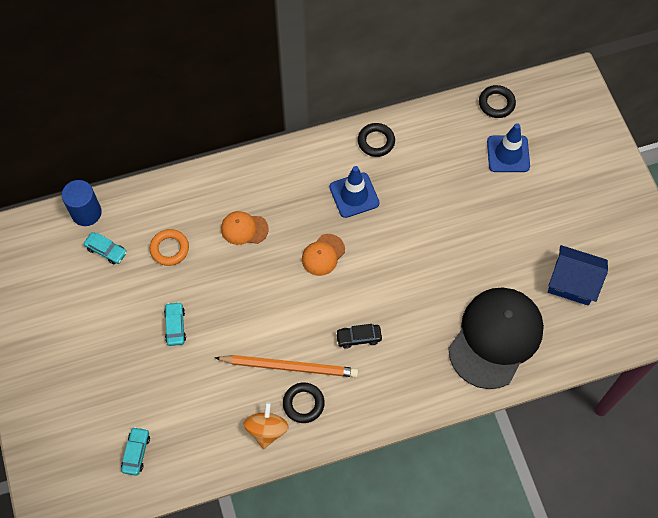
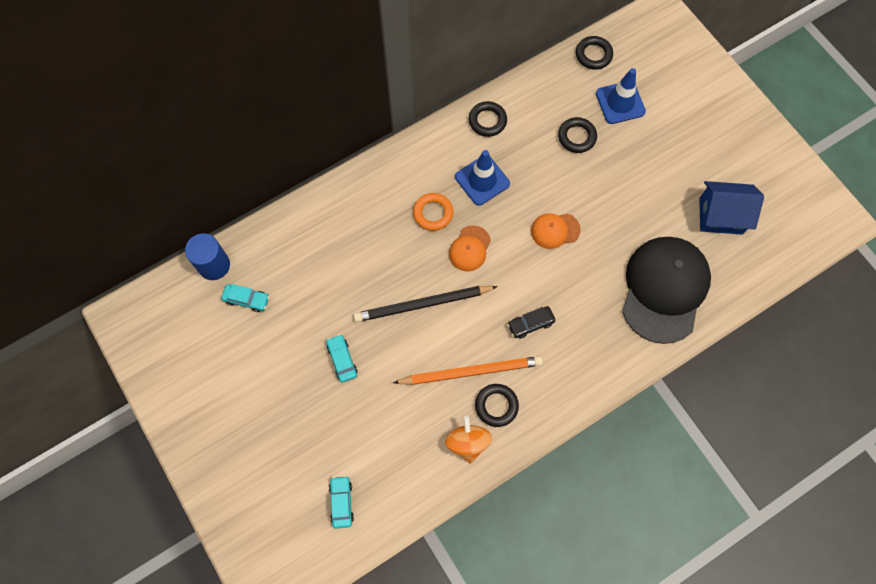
camera: 15 degrees left, 5 degrees up
orange ring [150,229,189,266] -> orange ring moved to [413,193,453,231]
orange cap [221,211,269,245] -> orange cap moved to [531,213,581,249]
none -> black pencil [354,286,498,322]
none -> black ring [558,117,597,153]

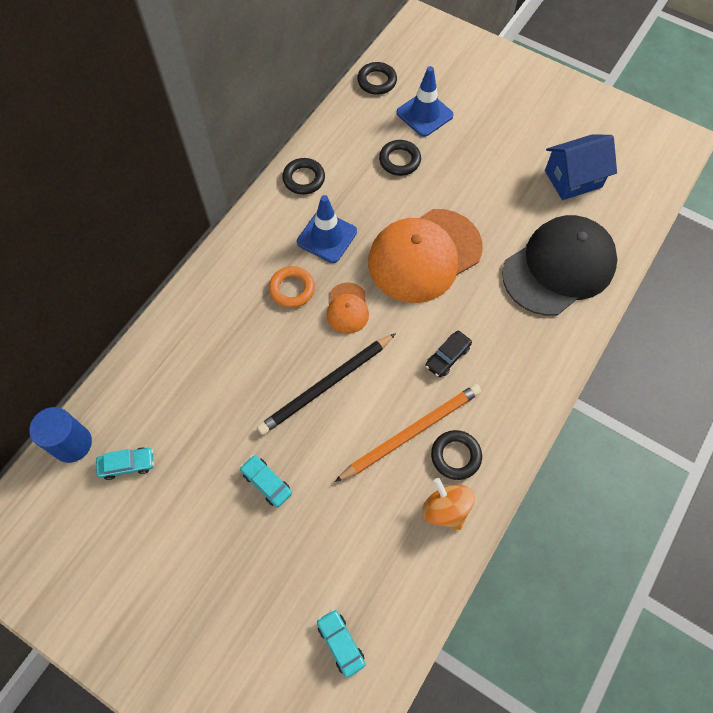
camera: 25 degrees left, 5 degrees down
orange cap [531,213,581,249] -> orange cap [368,209,482,303], size x2.20
black cap [622,237,711,344] -> black cap turned 60 degrees clockwise [502,215,618,316]

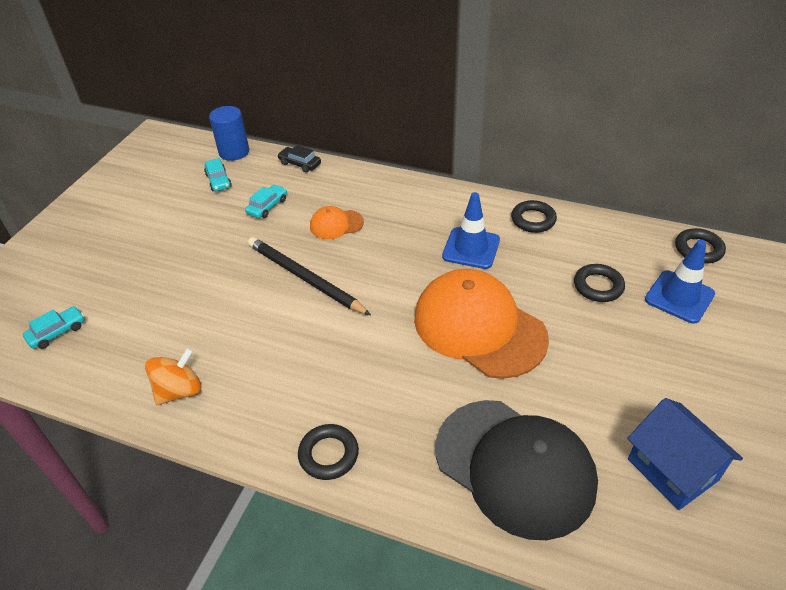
camera: 80 degrees right, 20 degrees down
turquoise car [240,455,292,507] -> turquoise car moved to [245,185,287,218]
orange ring [269,266,315,308] -> none
orange cap [327,282,369,334] -> orange cap moved to [310,206,364,239]
orange pencil [335,384,481,482] -> none
black car [425,331,472,378] -> black car moved to [277,145,321,173]
black ring [431,430,482,480] -> black ring moved to [298,424,359,480]

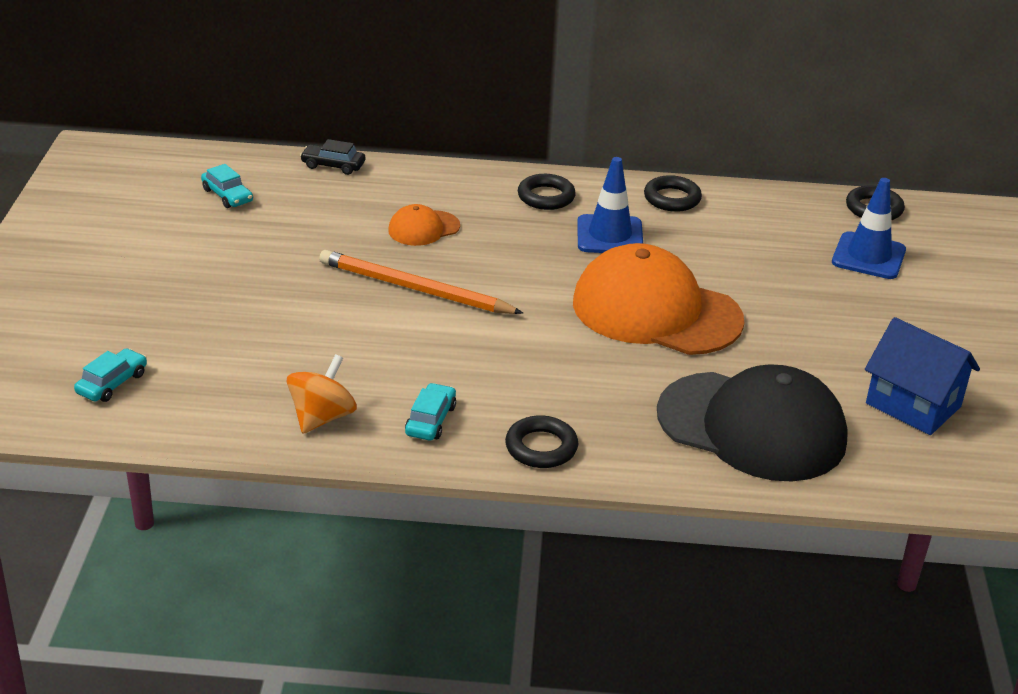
camera: 20 degrees left, 10 degrees down
blue cylinder [209,106,249,161] -> none
turquoise car [245,185,287,218] -> turquoise car moved to [405,383,456,440]
black pencil [248,237,371,315] -> orange pencil [319,250,523,314]
black ring [574,264,625,302] -> black ring moved to [518,174,576,210]

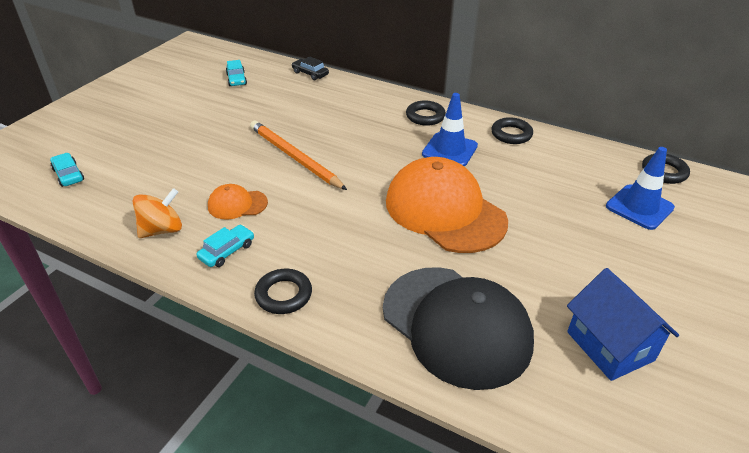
camera: 25 degrees right, 5 degrees up
turquoise car [74,348,147,402] -> turquoise car turned 90 degrees counterclockwise [50,153,84,187]
orange cap [388,204,460,246] -> orange cap moved to [208,184,268,219]

